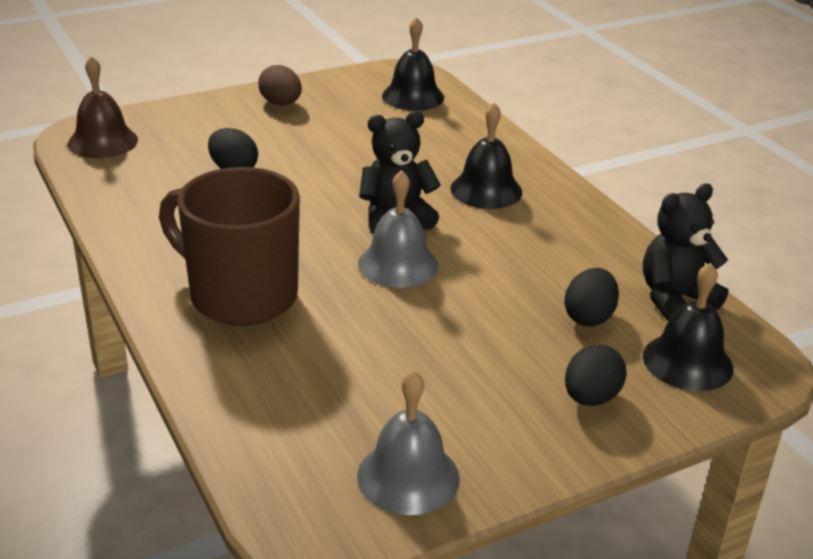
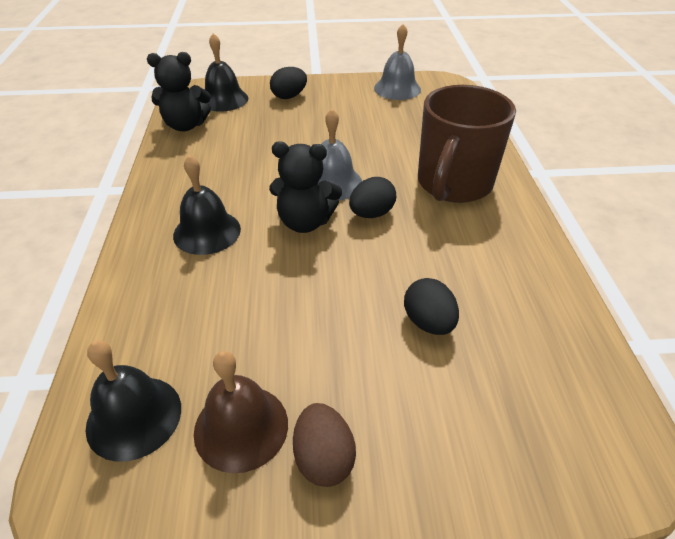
camera: 155 degrees left, 10 degrees up
brown bell [68,56,138,158] -> brown bell moved to [194,351,288,473]
brown mug [159,167,300,326] -> brown mug turned 60 degrees clockwise [418,85,516,203]
black egg [564,268,619,327] -> black egg moved to [349,177,396,218]

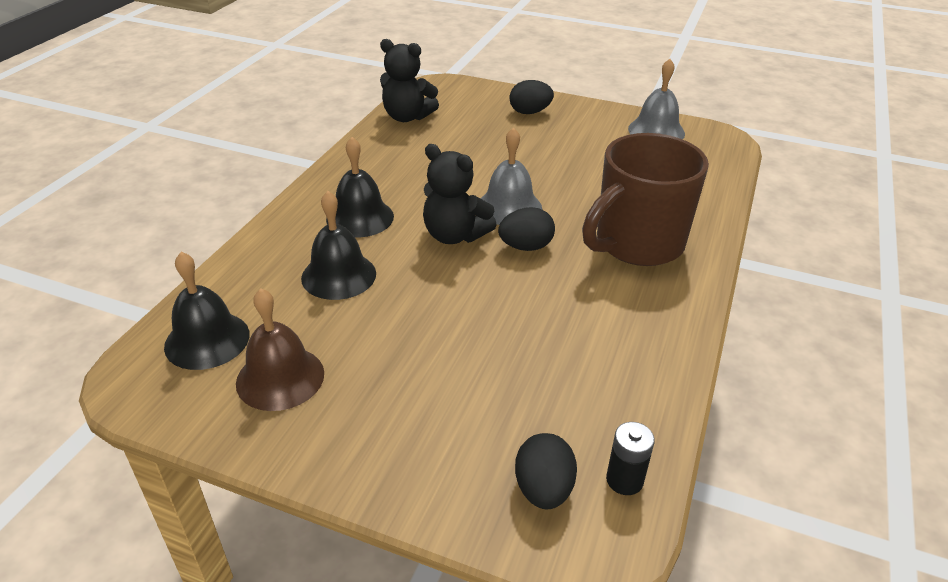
camera: 25 degrees right, 5 degrees down
black bell [205,33,248,111] -> black bell moved to [301,191,376,300]
brown egg [293,403,356,487] -> none
black egg [404,278,459,335] -> black egg moved to [515,433,577,509]
none -> black battery [606,422,655,495]

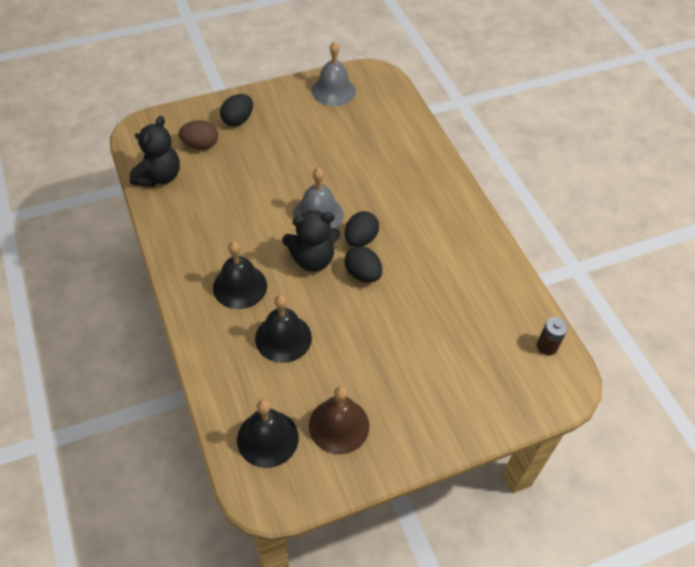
camera: 45 degrees left, 15 degrees up
black teddy bear [380,39,439,122] -> black teddy bear turned 45 degrees counterclockwise [130,116,180,187]
black egg [515,433,577,509] -> black egg moved to [345,246,382,283]
brown mug [582,133,709,266] -> none
black battery [606,422,655,495] -> brown battery [537,317,568,355]
none -> brown egg [179,120,218,150]

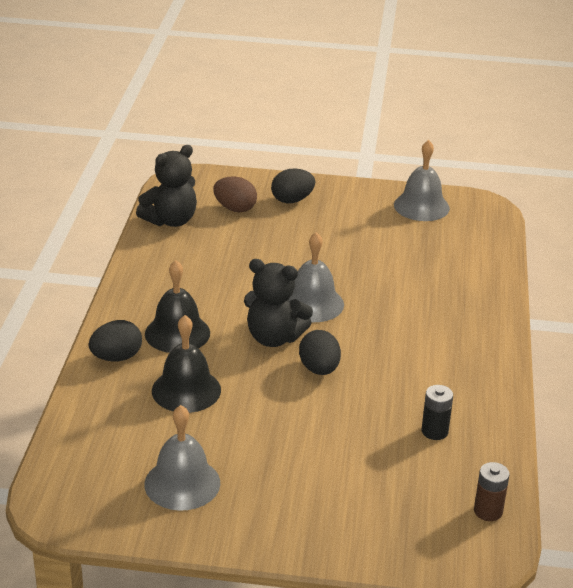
camera: 30 degrees right, 20 degrees down
black bell [237,399,299,468] -> none
brown bell [309,386,369,455] -> grey bell [144,405,221,511]
black egg [345,211,379,247] -> black egg moved to [89,320,142,362]
none -> black battery [421,385,453,440]

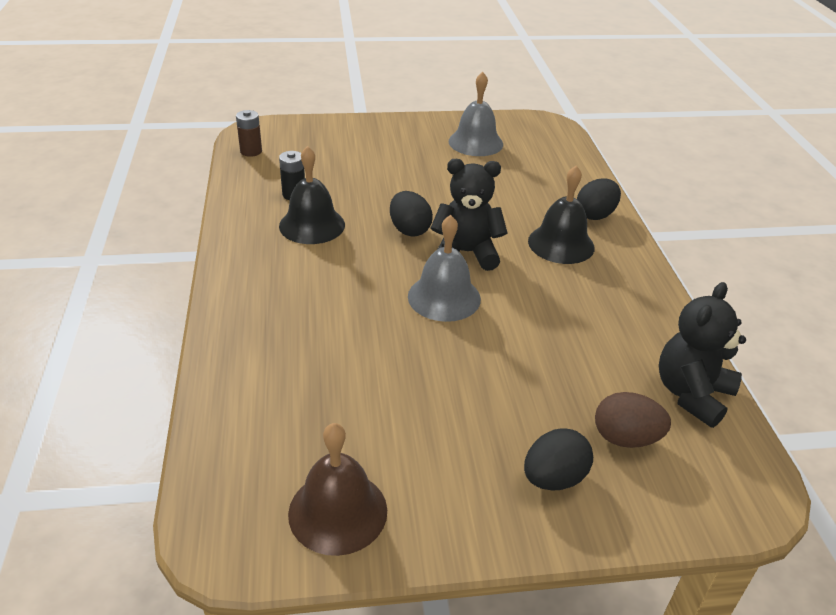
camera: 165 degrees right, 5 degrees up
black bell [152,315,221,413] -> black bell moved to [279,146,345,244]
grey bell [394,140,450,221] -> brown bell [288,423,387,556]

